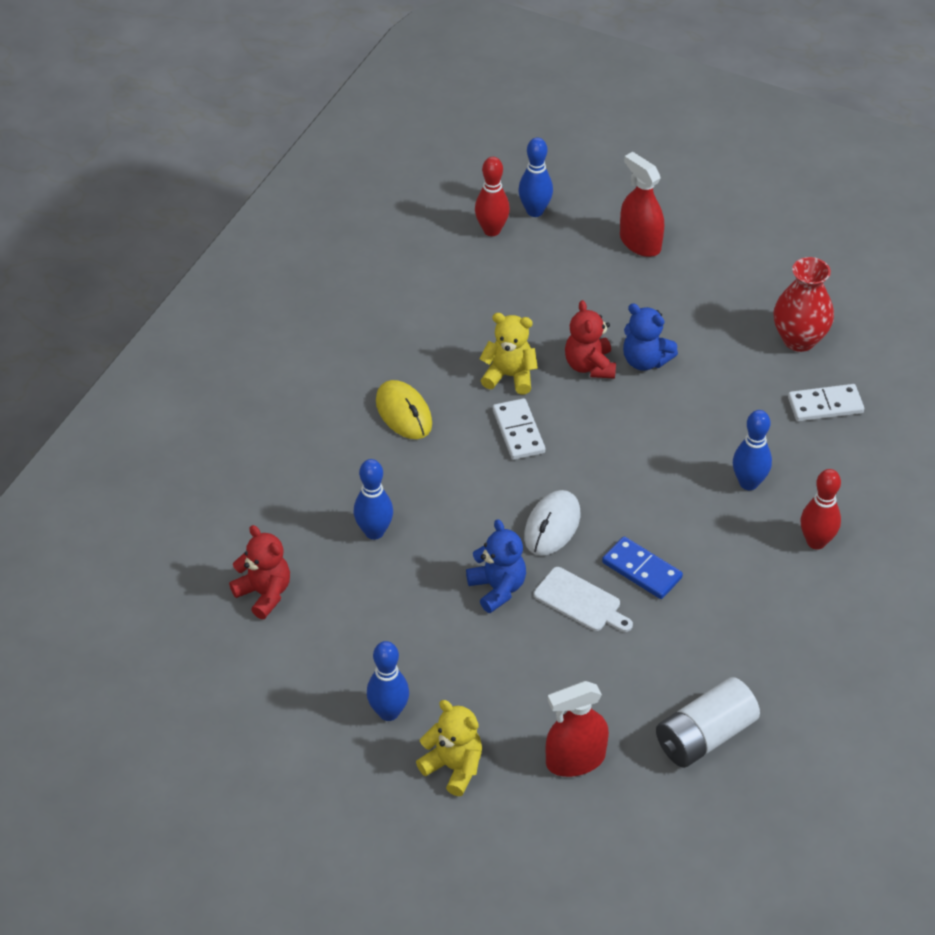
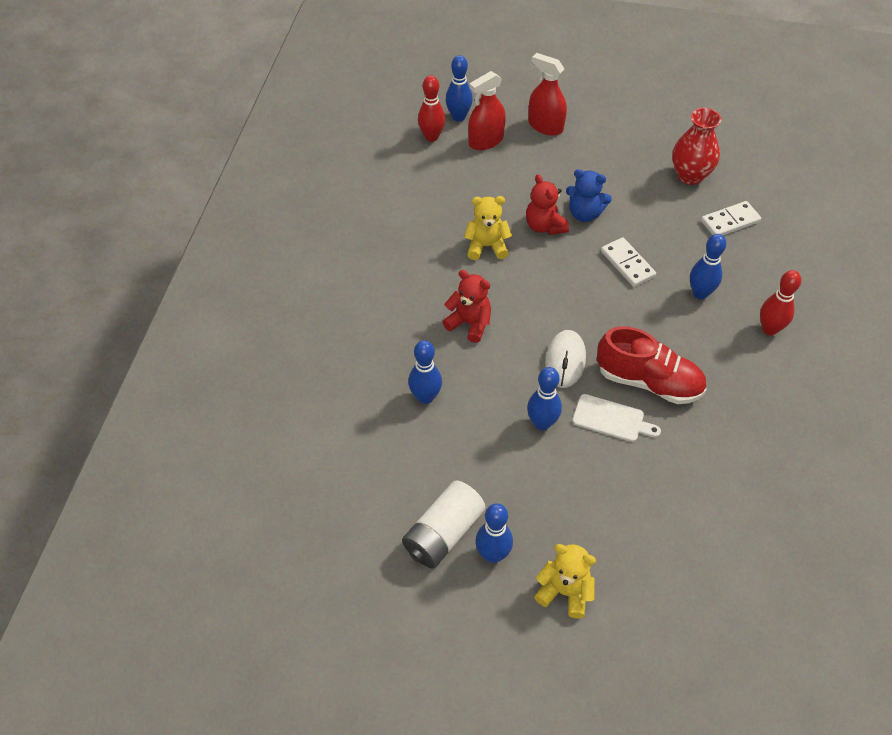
camera: 15 degrees left, 5 degrees up
red teddy bear [229,525,290,619] -> red teddy bear moved to [443,270,491,343]
yellow mouse [376,380,432,439] -> none
blue teddy bear [466,519,526,613] -> blue bowling pin [527,367,562,431]
white domino [493,398,545,460] -> white domino moved to [601,237,656,287]
red spray bottle [545,681,609,777] -> red spray bottle moved to [468,71,506,150]
blue domino [602,536,683,599] -> red shoe [597,326,707,404]
white battery [656,677,760,768] -> white battery moved to [402,480,485,568]

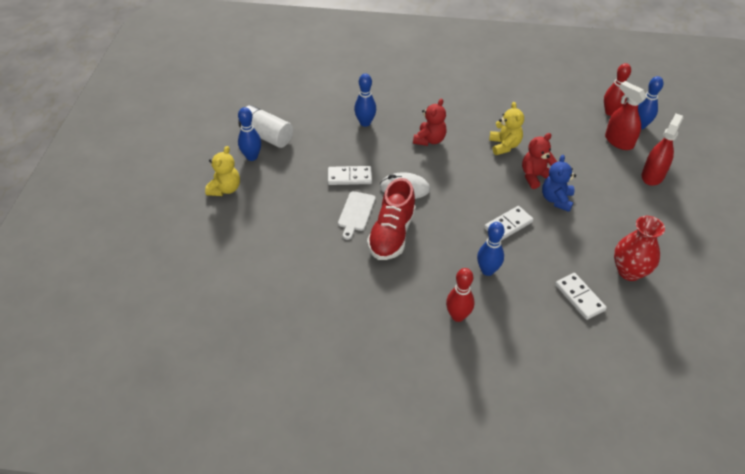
camera: 85 degrees right, 5 degrees down
blue bowling pin [527,367,562,431] -> white domino [328,166,372,185]

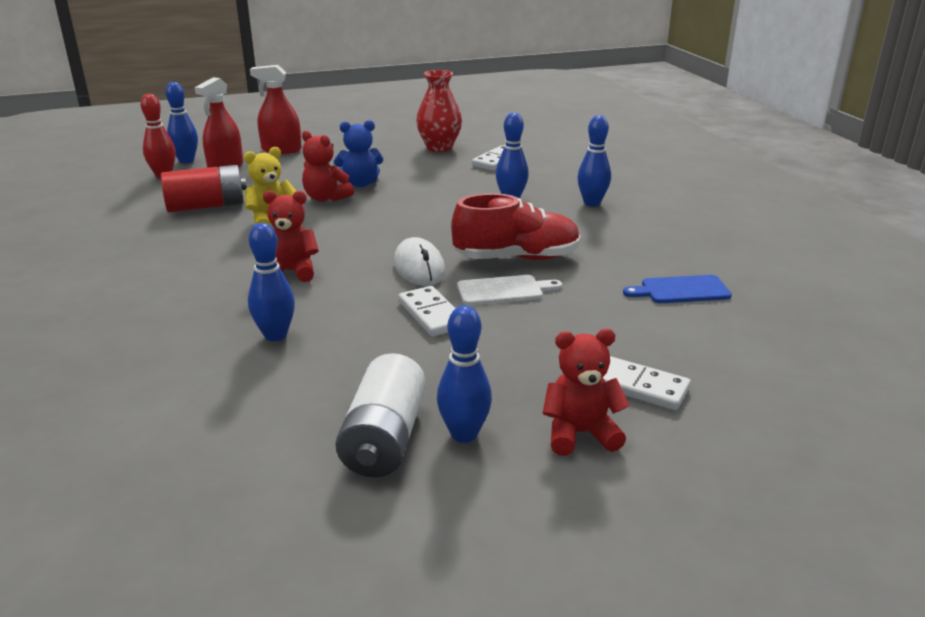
camera: 115 degrees left, 20 degrees down
yellow teddy bear [205,146,240,196] -> red teddy bear [543,329,630,456]
red bowling pin [446,268,475,322] -> blue bowling pin [577,115,611,207]
white domino [484,206,533,241] -> white domino moved to [603,356,691,410]
none -> red battery [161,165,247,212]
none -> blue cutting board [623,275,732,303]

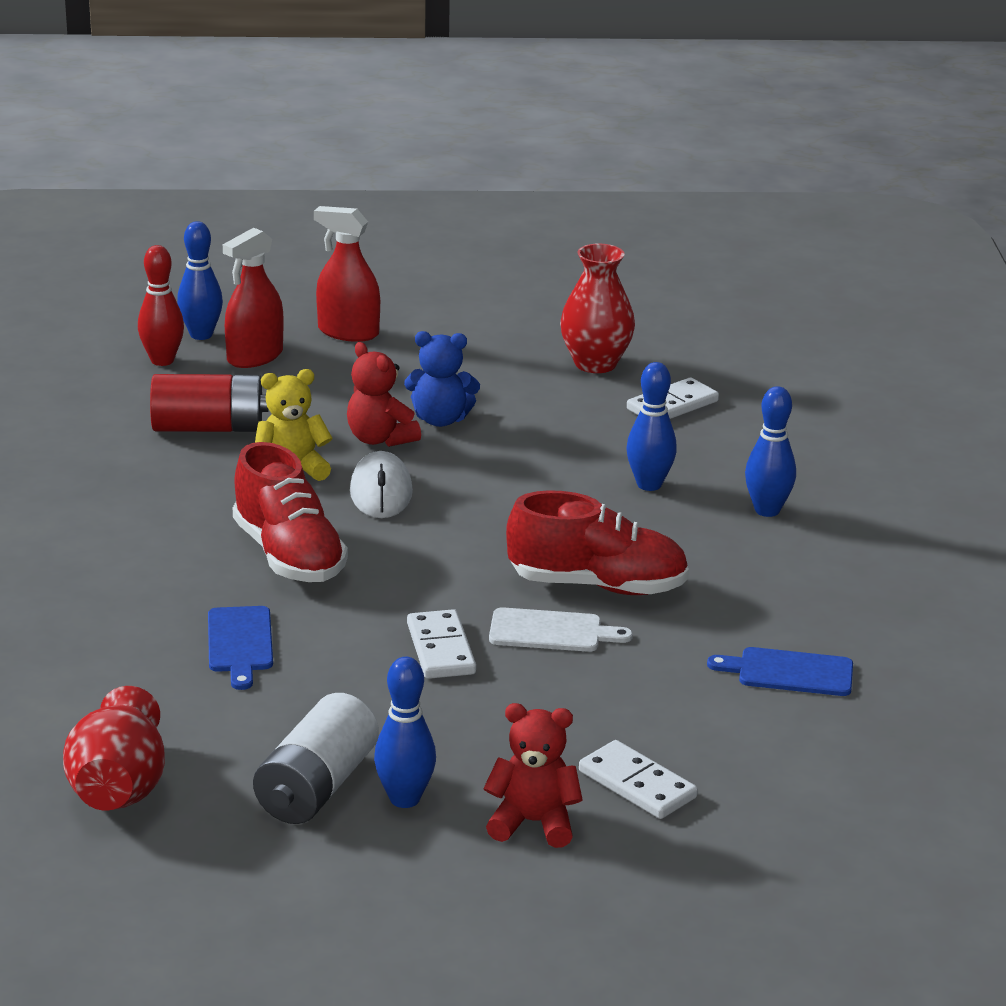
camera: 15 degrees right, 0 degrees up
blue bowling pin [248,223,295,341] -> blue cutting board [208,606,273,690]
red teddy bear [263,191,319,282] -> red shoe [233,442,348,582]
white mouse [394,237,446,286] -> white mouse moved to [350,451,413,518]
none -> red vase [63,686,165,811]

